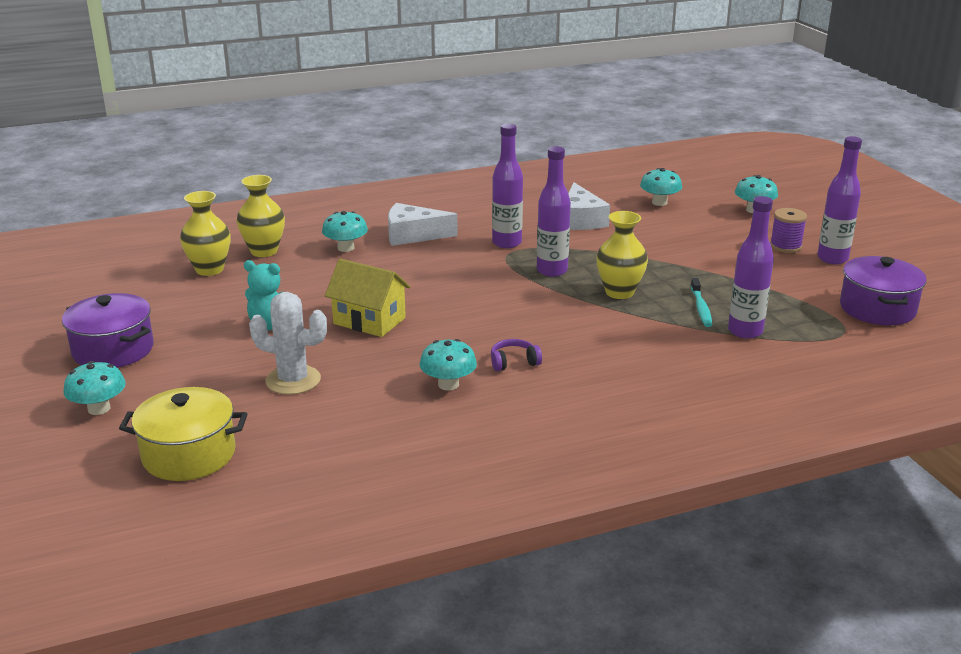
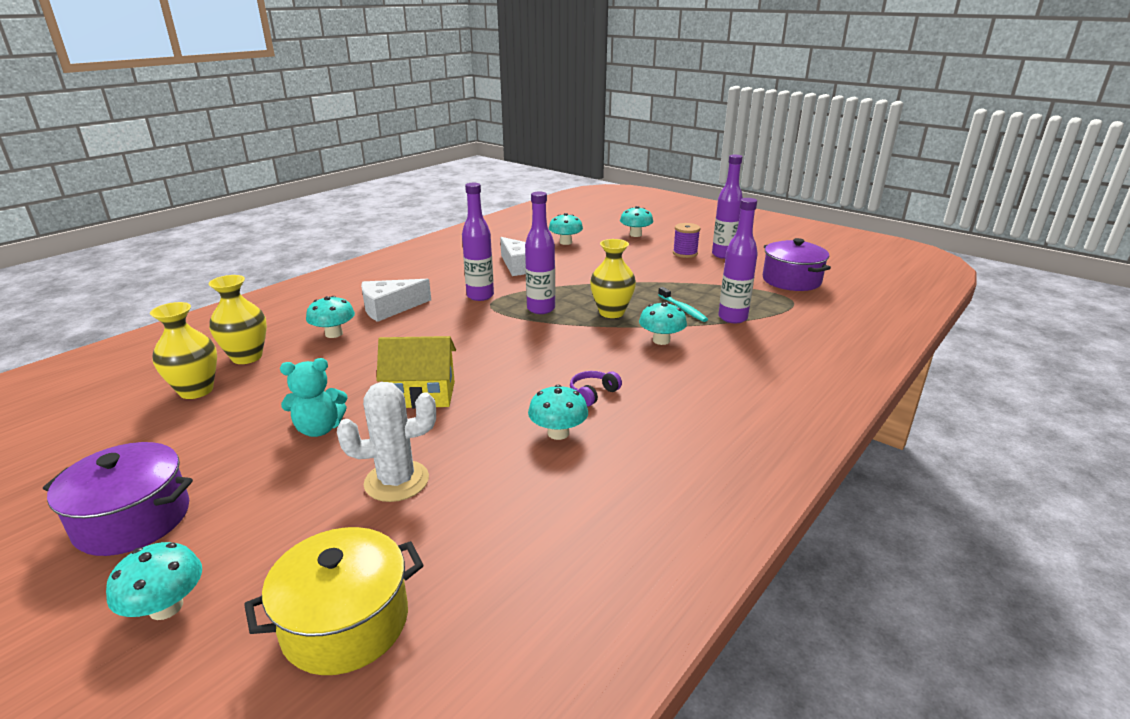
camera: 30 degrees left, 0 degrees up
none -> turquoise mushroom [639,302,687,345]

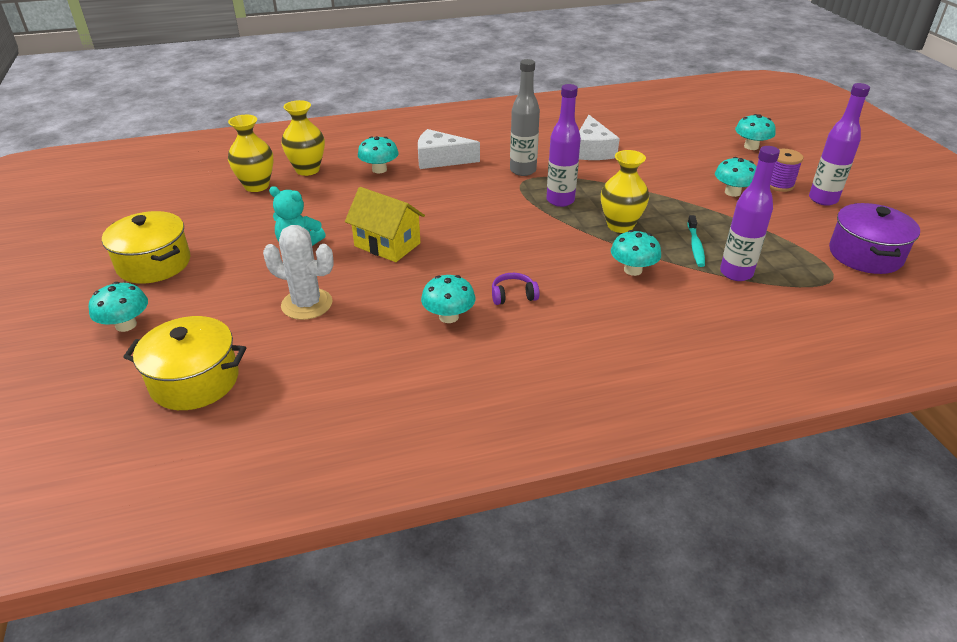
camera: 35 degrees right, 10 degrees up
purple pot [43,442,193,556] -> yellow pot [102,211,190,284]
purple bottle [462,183,494,301] -> grey bottle [510,59,540,176]
turquoise mushroom [549,213,583,245] -> turquoise mushroom moved to [715,157,757,197]

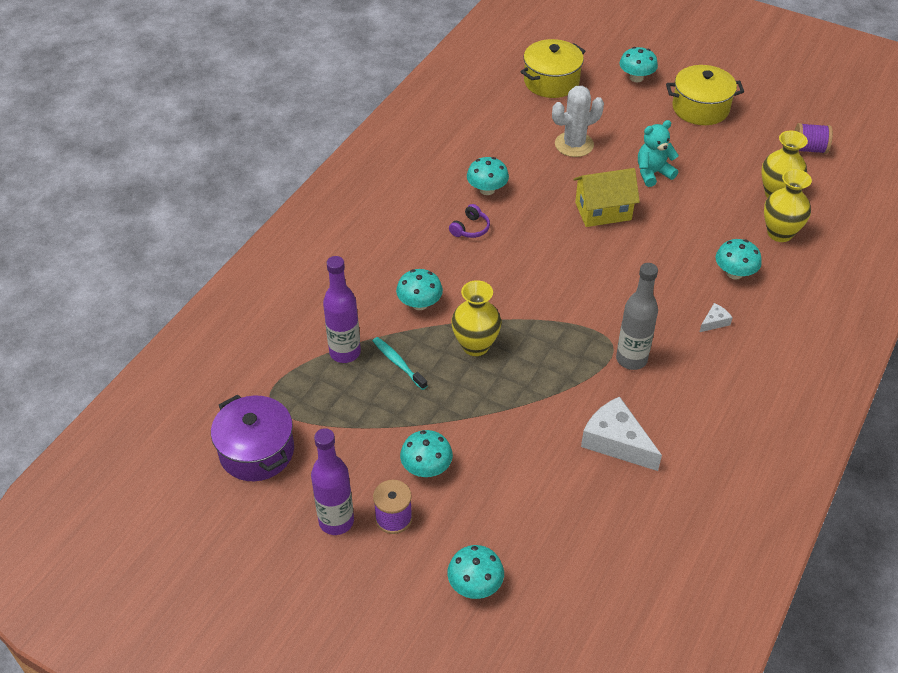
camera: 135 degrees right, 10 degrees up
white cheese [418,129,480,169] -> white cheese [700,303,733,332], size x0.47
purple bottle [547,84,581,207] -> none
none -> purple spool [795,123,833,154]

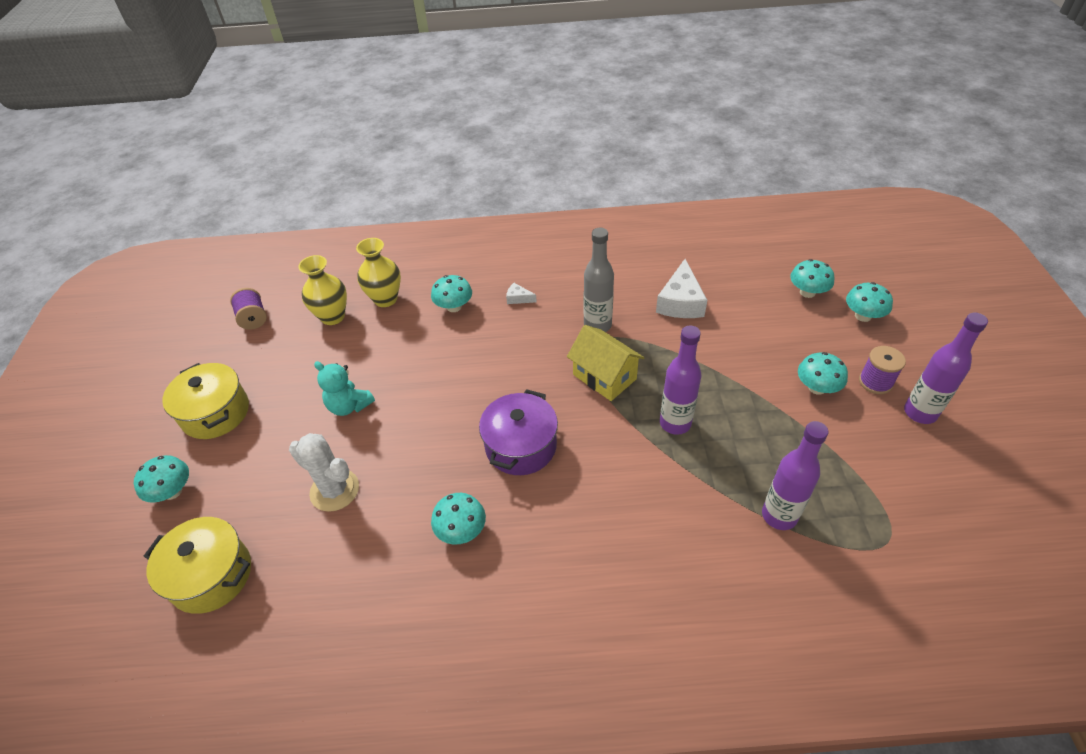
camera: 120 degrees left, 0 degrees up
purple pot [211,394,294,481] -> purple pot moved to [479,389,558,475]
turquoise toothbrush [373,337,427,390] -> none
turquoise mushroom [396,269,443,310] -> turquoise mushroom moved to [790,259,835,298]
purple headphones [449,204,490,238] -> none
yellow vase [451,280,501,356] -> purple bottle [660,325,701,435]
yellow house [573,168,640,227] -> yellow house moved to [567,325,645,401]

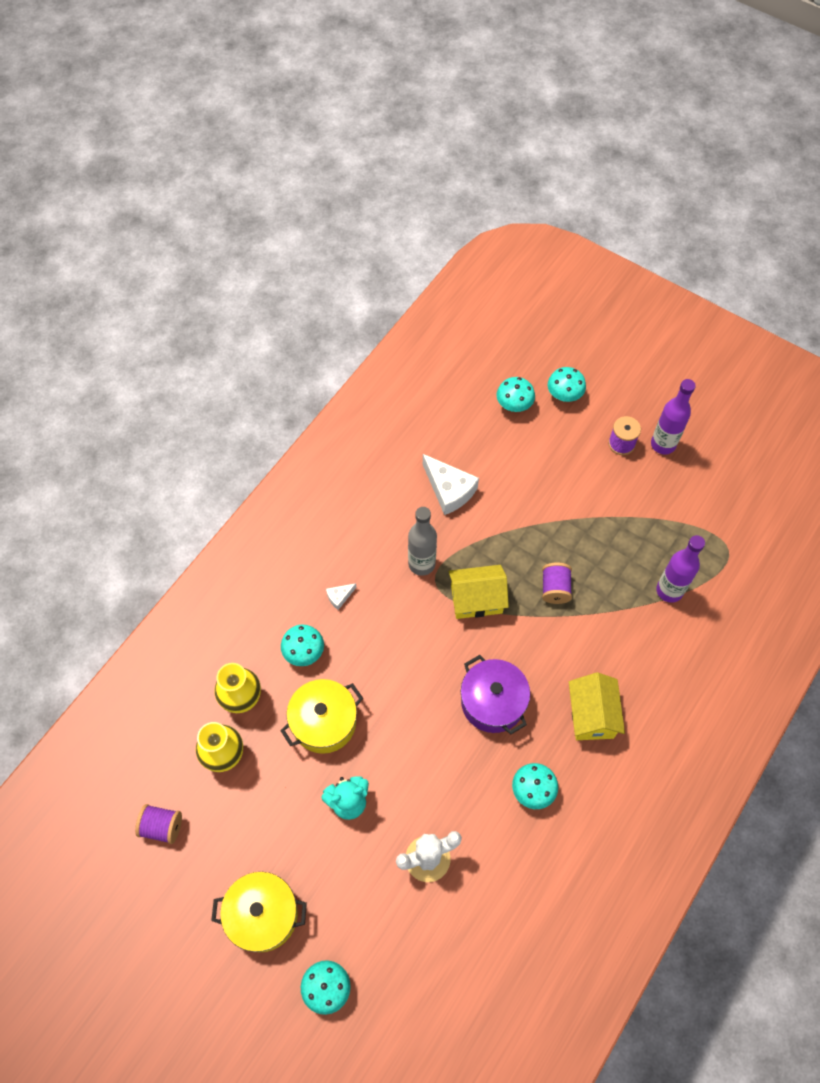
camera: 55 degrees left, 15 degrees up
yellow pot [144,517,251,614] -> yellow pot moved to [280,679,363,754]
purple bottle [660,325,701,435] -> purple spool [542,562,572,604]
turquoise mushroom [798,352,848,395] -> none
none -> yellow house [569,672,625,740]

